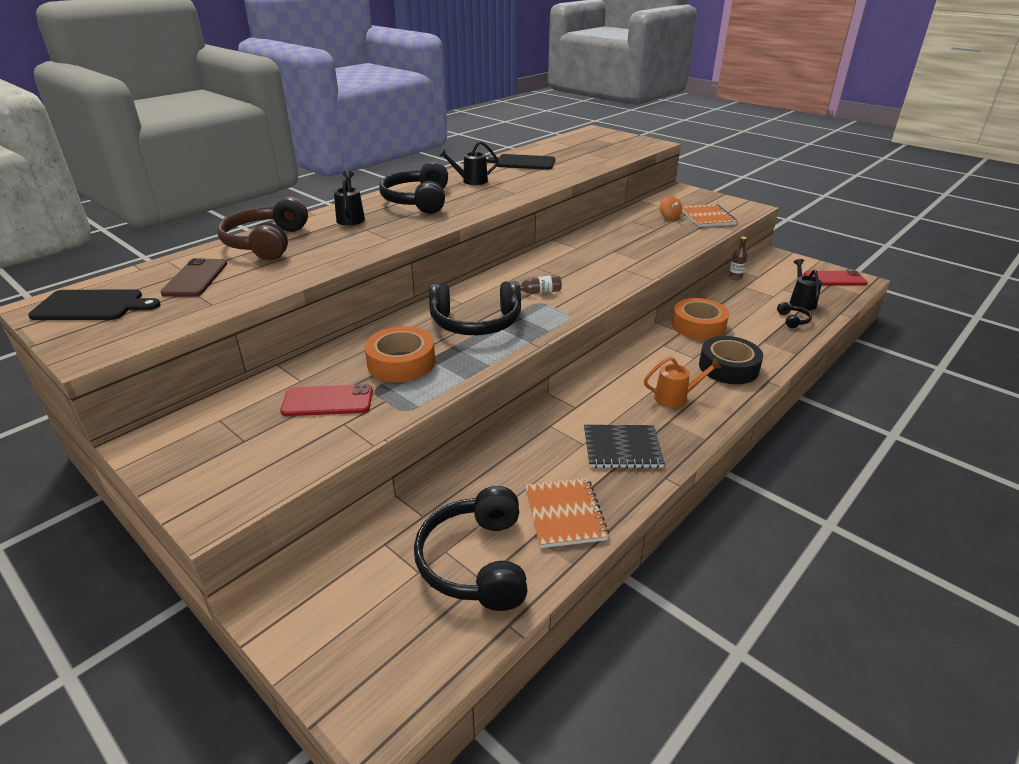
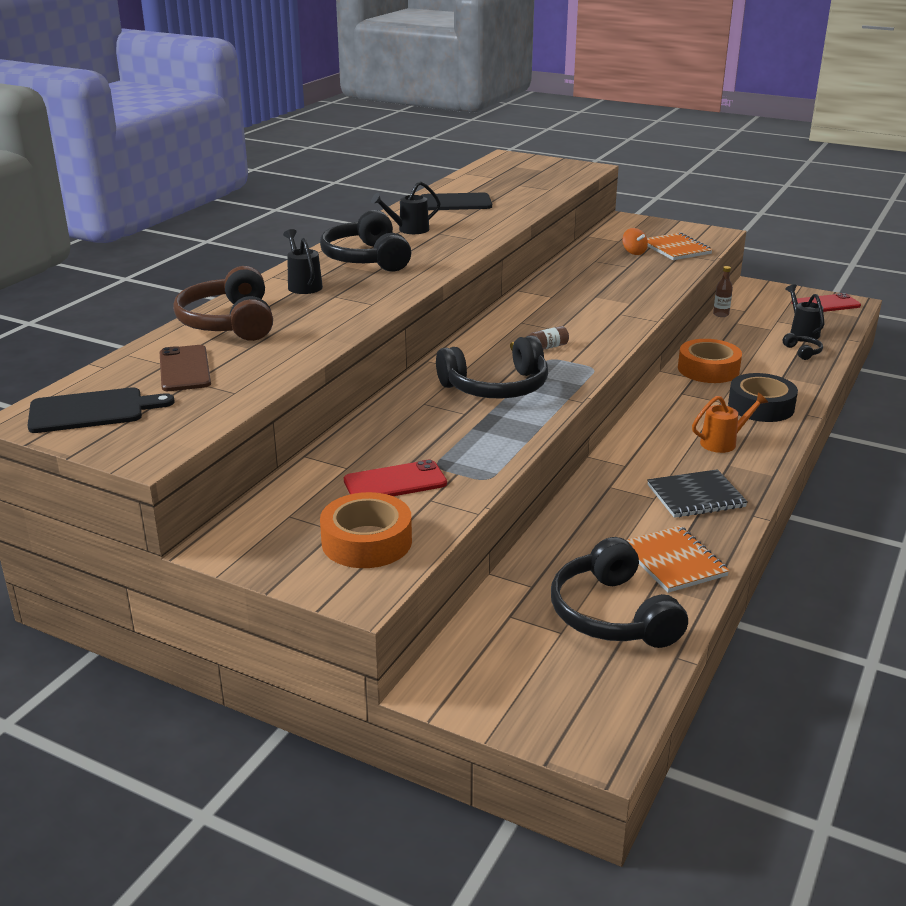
camera: 15 degrees left, 5 degrees down
orange tape [365,327,435,382] -> orange tape moved to [320,492,412,568]

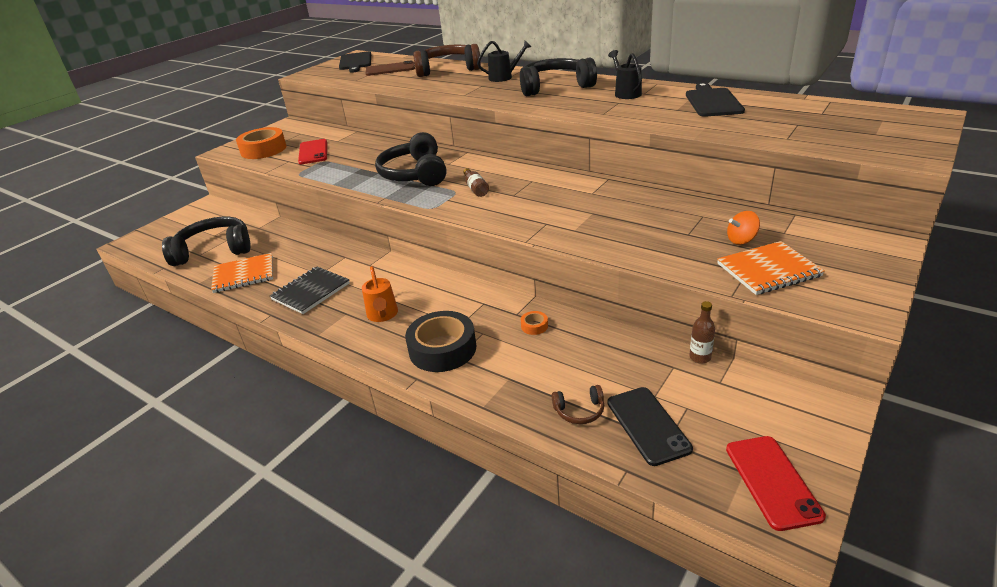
camera: 100 degrees right, 5 degrees up
black notebook [647,469,748,518] -> black notebook turned 45 degrees clockwise [270,266,350,314]
orange tape [678,339,742,383] -> orange tape [521,311,548,335], size x0.41
black headphones [783,333,823,360] -> brown headphones [552,385,604,424]
black watering can [785,284,824,339] -> black phone [607,387,693,466]

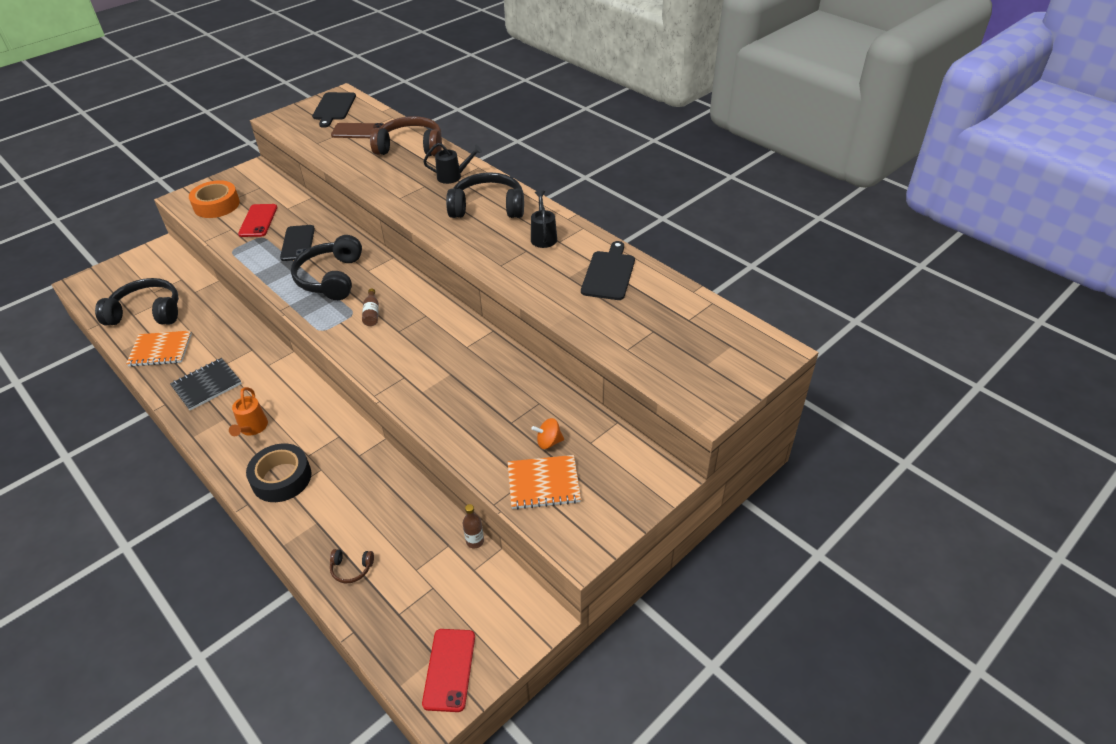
camera: 10 degrees right, 10 degrees up
orange tape [521,311,548,335] -> none
black phone [607,387,693,466] -> black phone moved to [280,225,315,261]

